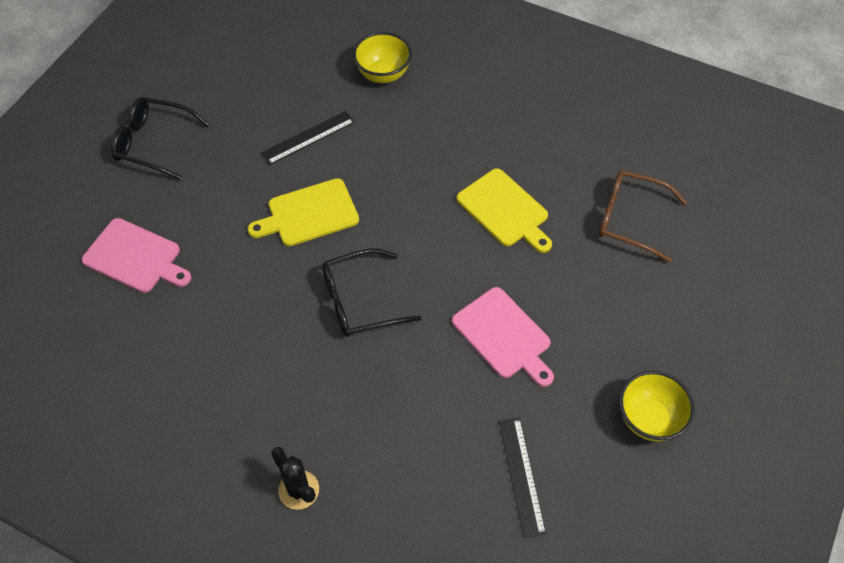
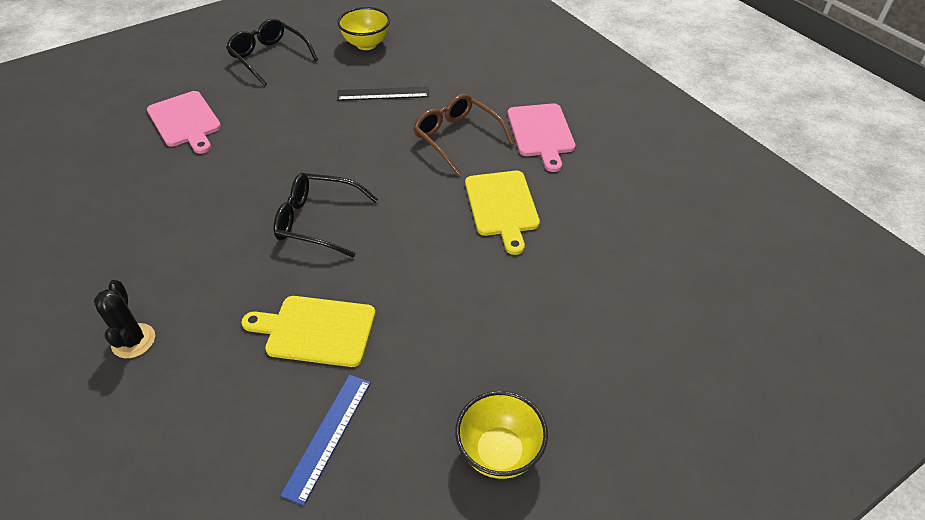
camera: 30 degrees right, 10 degrees down
yellow cutting board [248,178,359,246] -> yellow cutting board moved to [241,296,376,367]
yellow bowl [353,32,412,83] -> yellow bowl moved to [337,7,390,50]
pink cutting board [452,287,554,387] -> pink cutting board moved to [508,103,576,172]
black ruler [499,418,546,538] -> blue ruler [280,374,371,506]
brown glasses [599,170,687,263] -> brown glasses moved to [413,94,514,175]

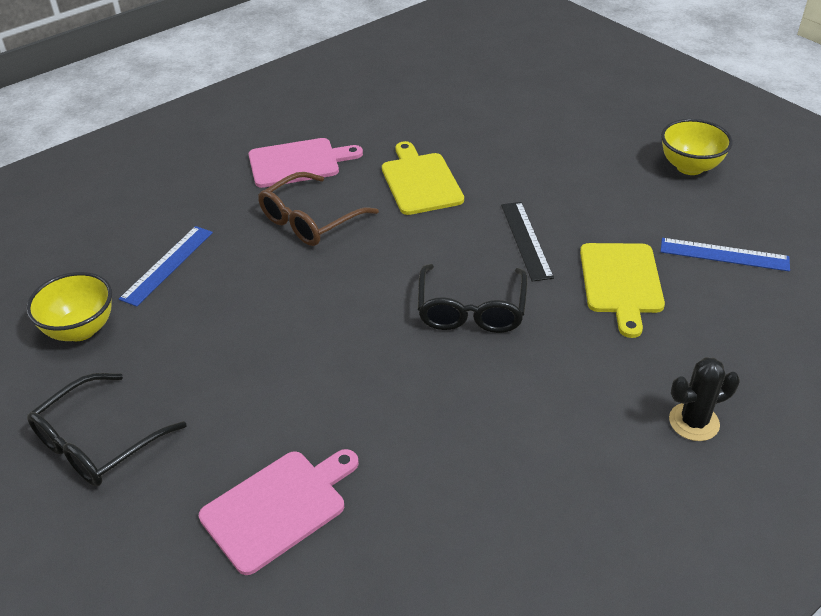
camera: 95 degrees left, 5 degrees down
black ruler [337,87,429,101] -> black ruler moved to [501,202,554,282]
yellow cutting board [465,171,540,255] -> yellow cutting board turned 90 degrees counterclockwise [382,141,464,215]
none -> blue ruler [119,226,213,307]

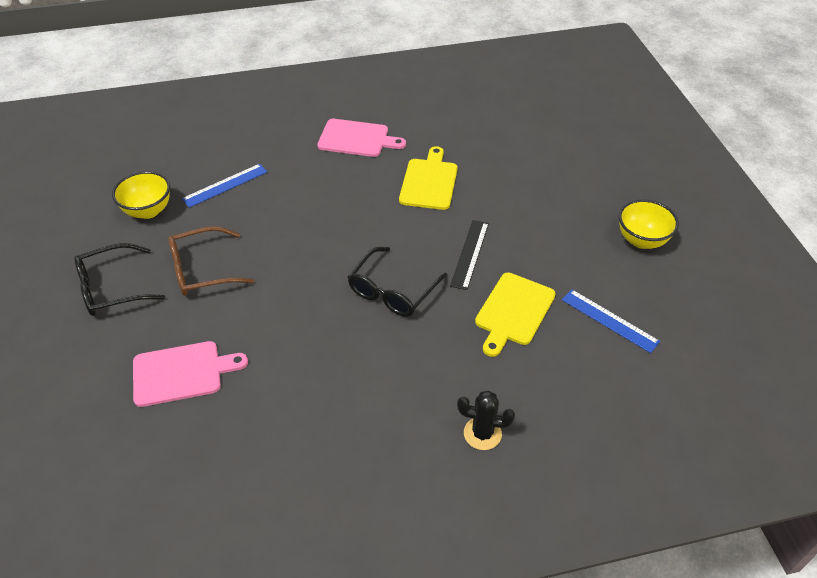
camera: 25 degrees right, 5 degrees up
brown glasses [258,172,379,246] -> brown glasses moved to [168,226,254,296]

